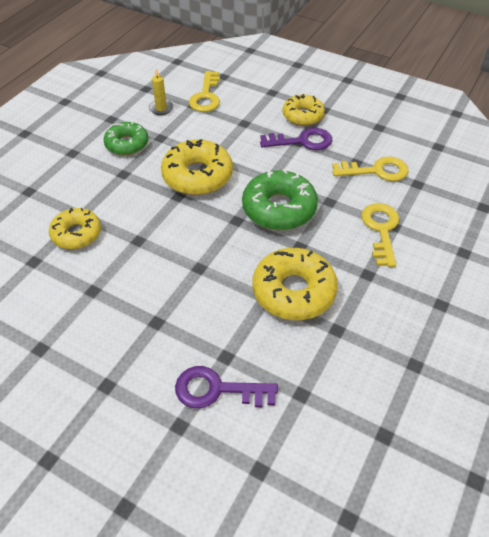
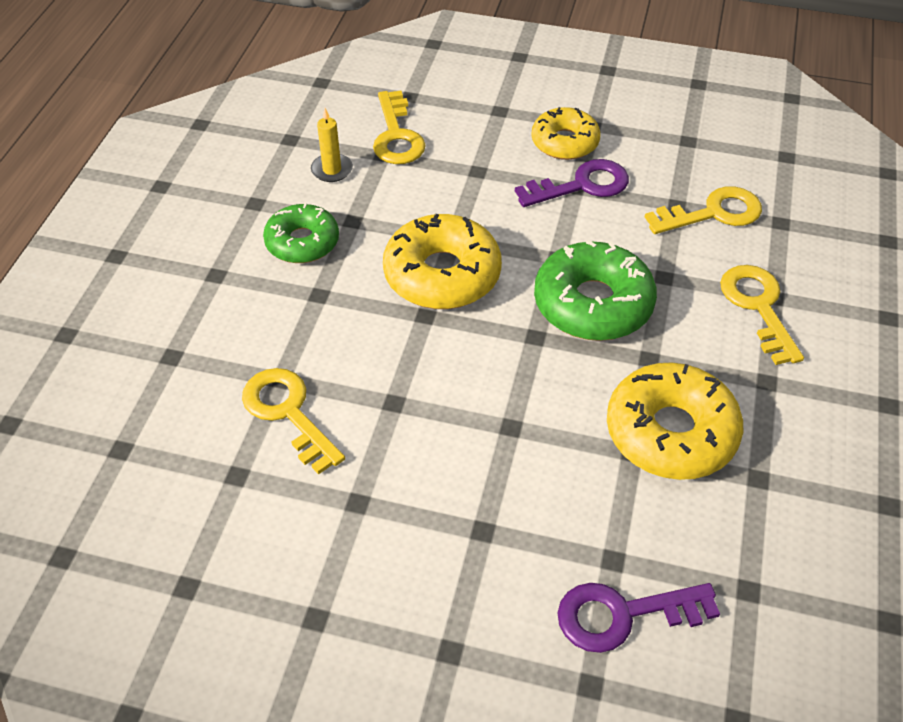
camera: 15 degrees left, 0 degrees up
yellow donut [49,208,101,249] -> yellow key [242,368,345,474]

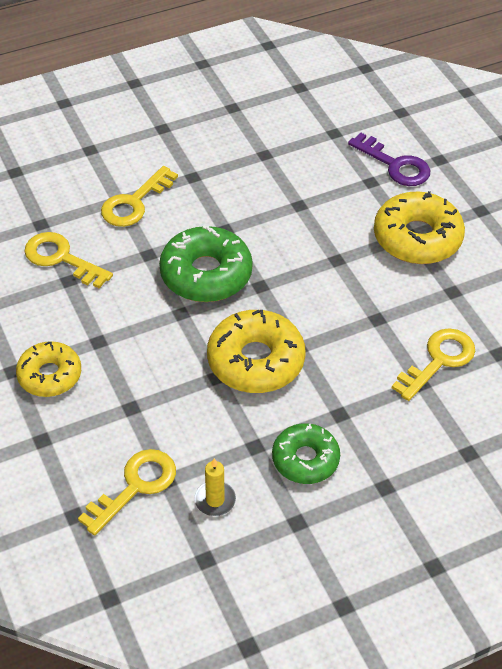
camera: 130 degrees left, 0 degrees up
yellow key [242,368,345,474] -> yellow key turned 150 degrees counterclockwise [392,328,475,401]
purple key [515,159,629,207] -> none
yellow donut [607,362,743,480] -> yellow donut moved to [374,191,465,264]

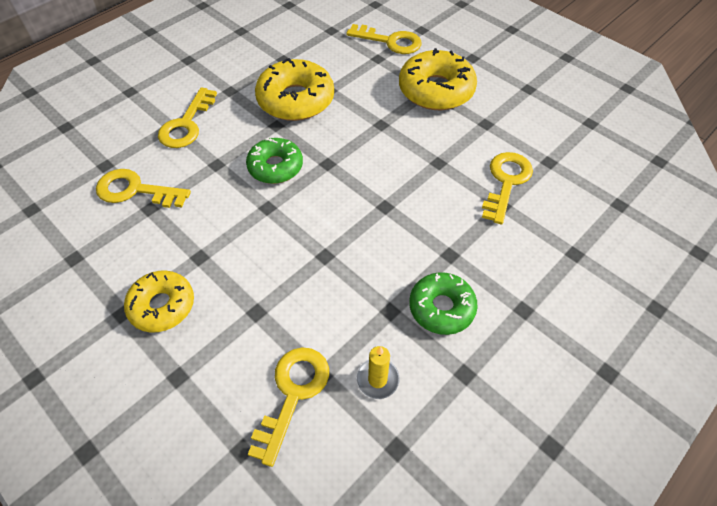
camera: 20 degrees left, 5 degrees up
green donut [159,226,253,302] -> green donut [246,138,303,184], size x0.65
yellow donut [207,309,306,393] -> yellow donut moved to [255,58,334,121]
purple key [348,133,430,186] -> yellow key [346,24,422,54]

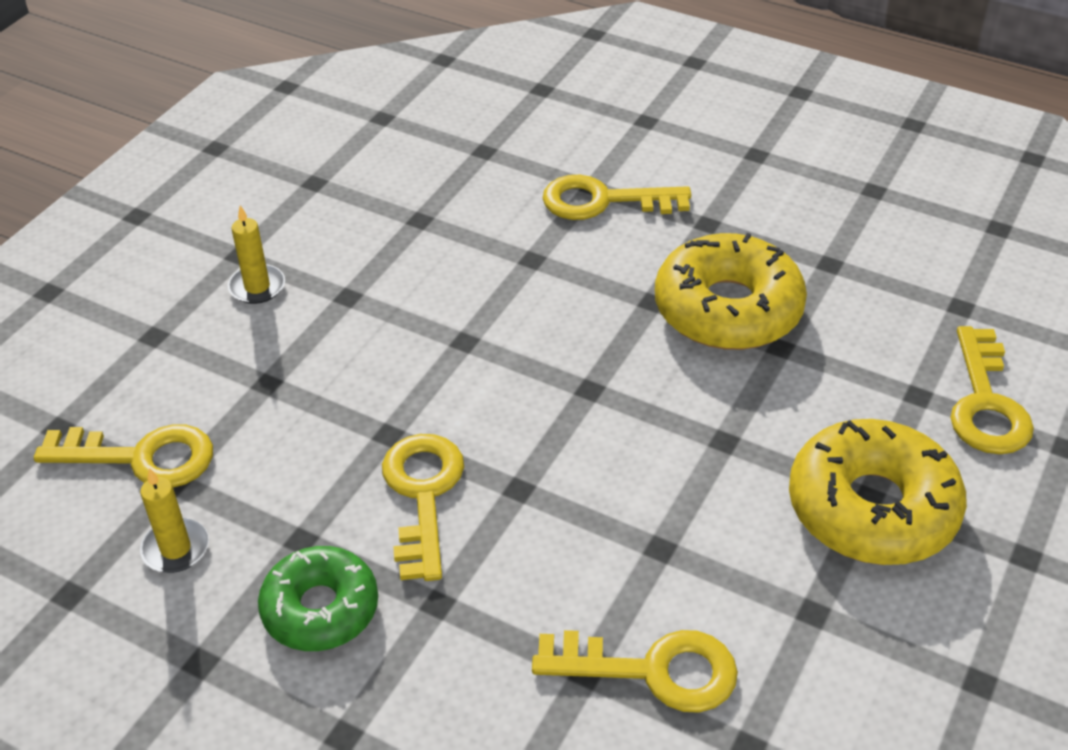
camera: 75 degrees right, 10 degrees down
yellow key [96,169,191,208] -> yellow key moved to [382,434,464,581]
yellow donut [124,271,194,333] -> yellow candle [228,205,285,304]
green donut [246,138,303,184] -> none

